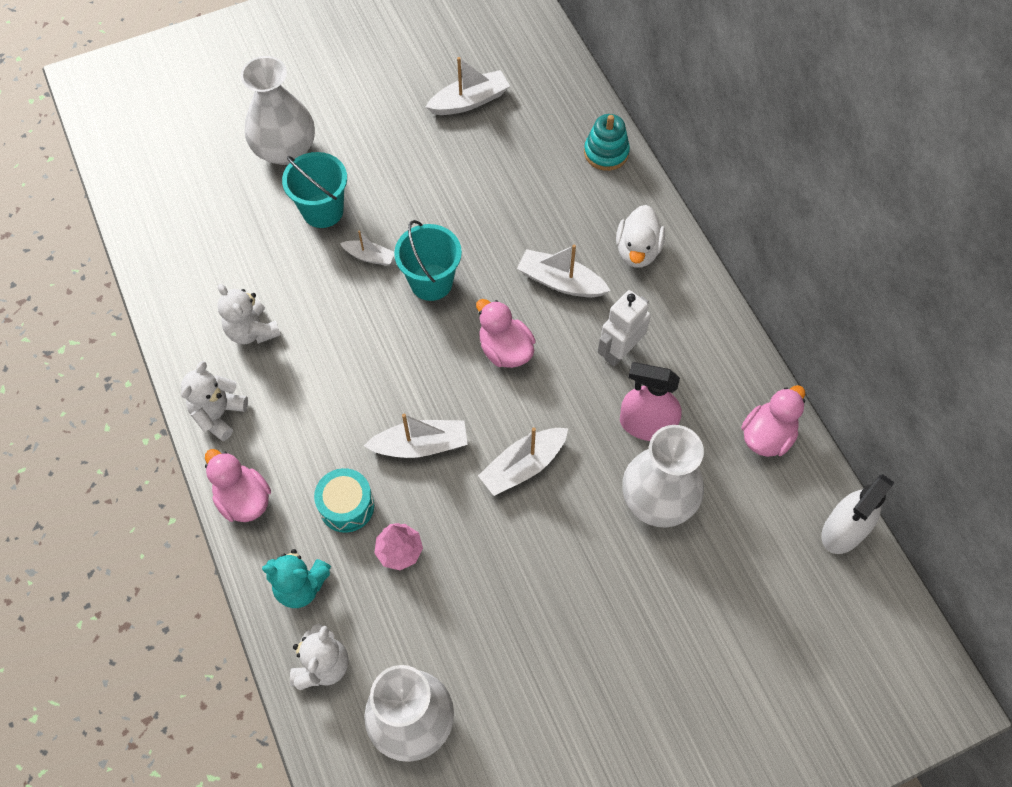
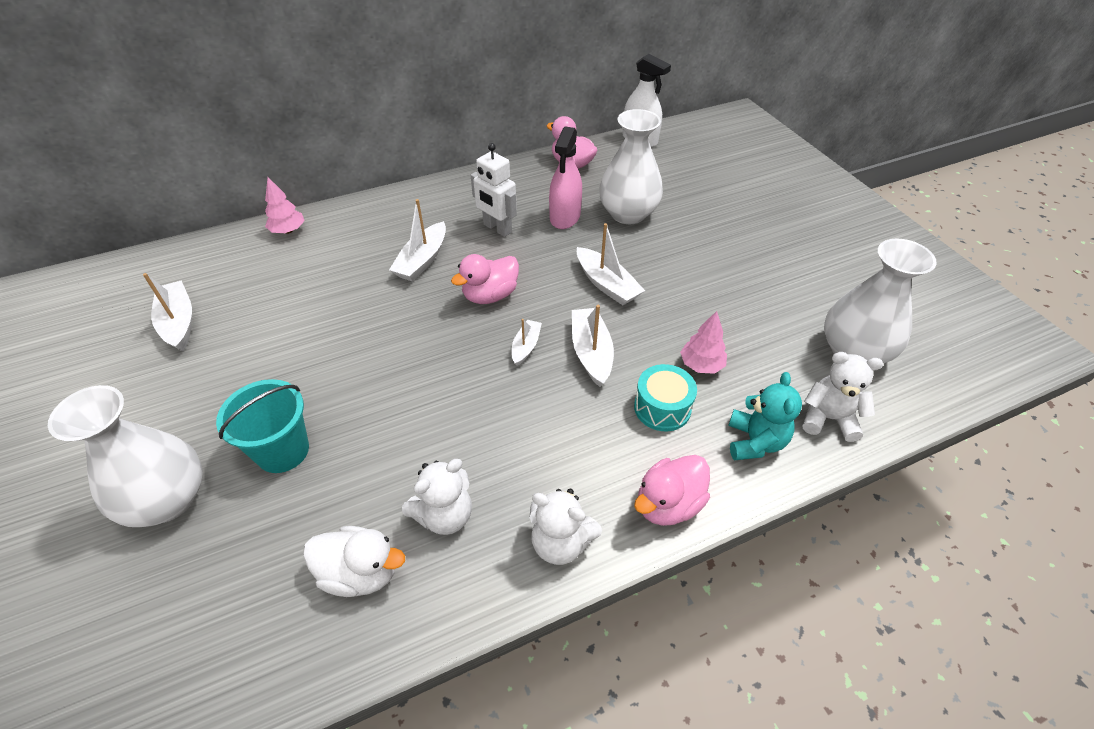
camera: 90 degrees left, 15 degrees down
white boat [340,231,394,266] -> white boat moved to [512,319,542,366]
turquoise bucket [394,220,462,301] -> none
turquoise stacking toy [584,114,630,171] -> pink tree [265,177,305,234]
white duck [616,205,665,268] -> white duck moved to [303,526,405,597]

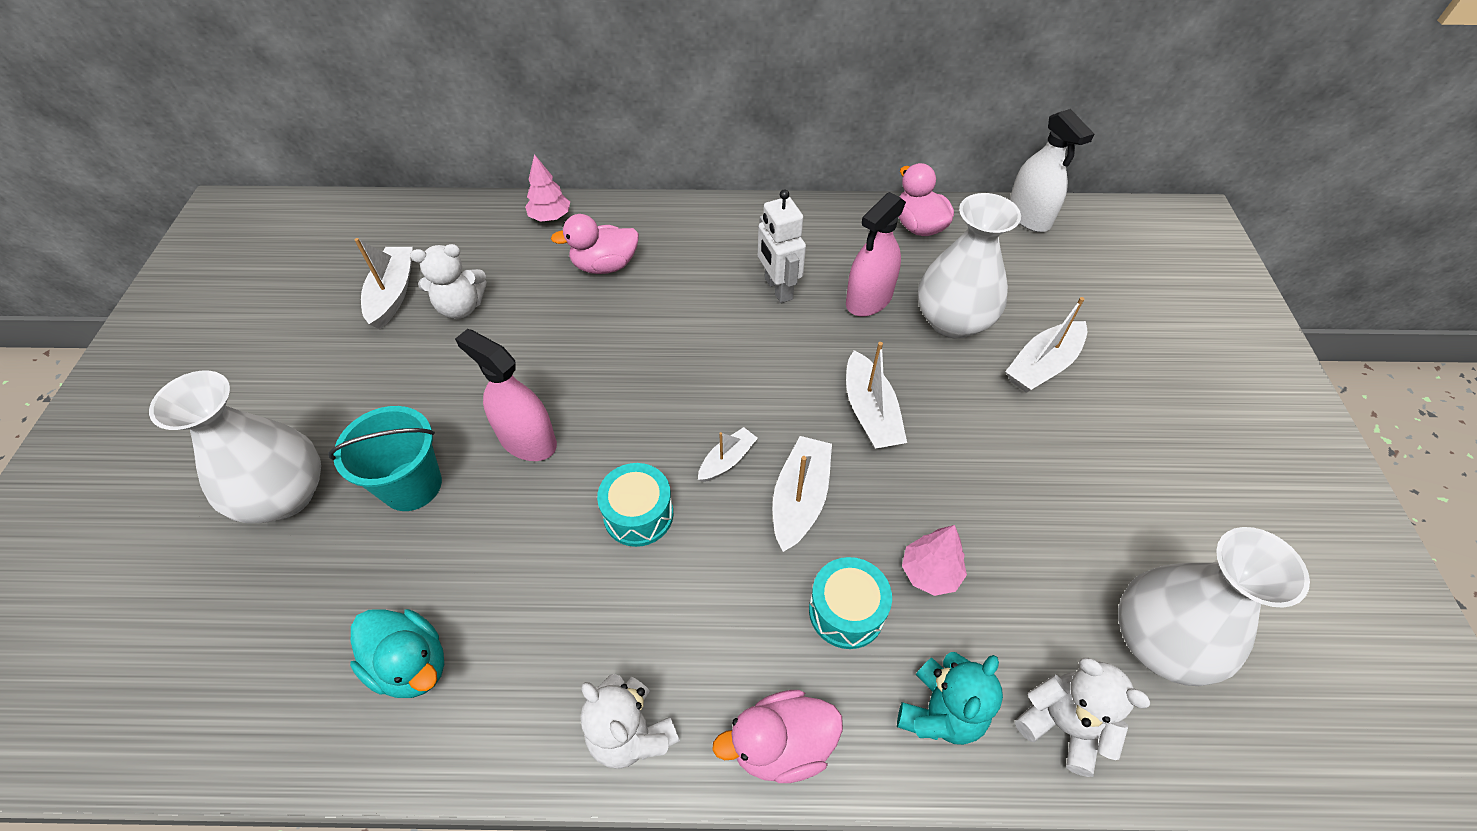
camera: 25 degrees right, 5 degrees up
white duck [303,526,405,597] -> turquoise duck [350,609,444,698]
white boat [389,199,446,281] -> white boat moved to [1005,297,1087,393]
white teddy bear [402,459,472,535] -> white teddy bear moved to [410,244,486,319]
pink duck [451,254,519,304] -> pink duck moved to [551,214,639,274]
none -> pink spray bottle [455,329,557,461]
none -> turquoise drum [597,463,673,547]

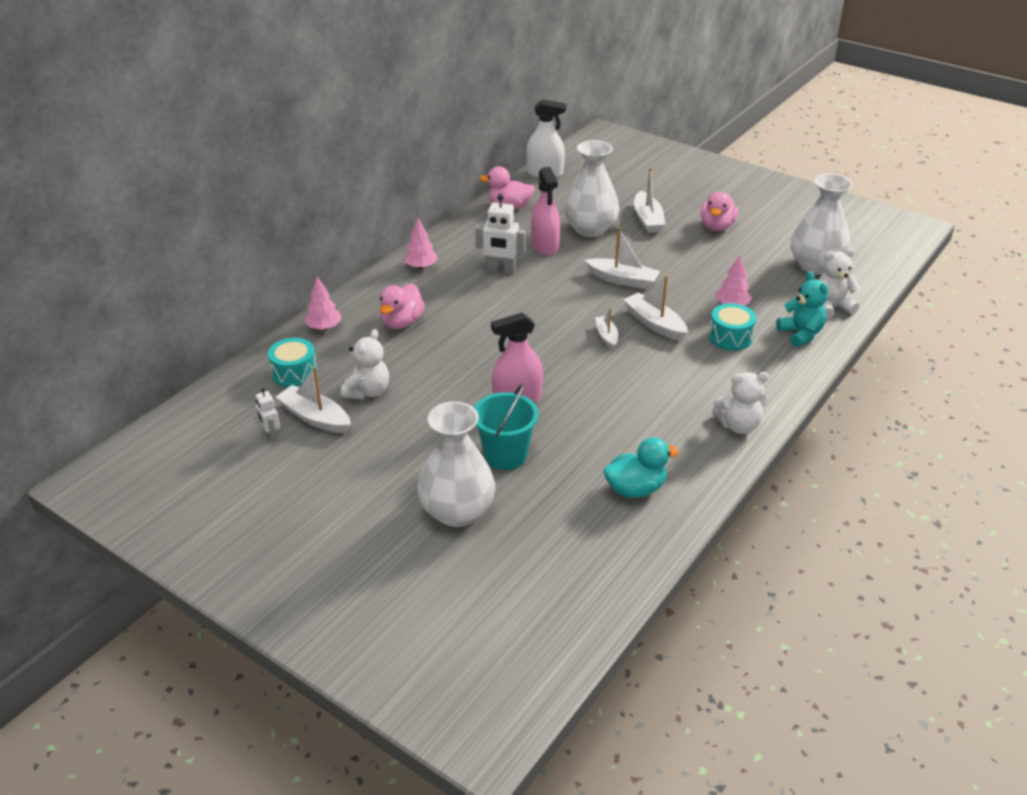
camera: 55 degrees left, 15 degrees down
turquoise drum [597,463,673,547] -> turquoise drum moved to [268,338,318,387]
pink duck [712,690,843,783] -> pink duck moved to [701,192,738,231]
none -> white robot [256,388,280,442]
none -> pink tree [404,218,438,269]

